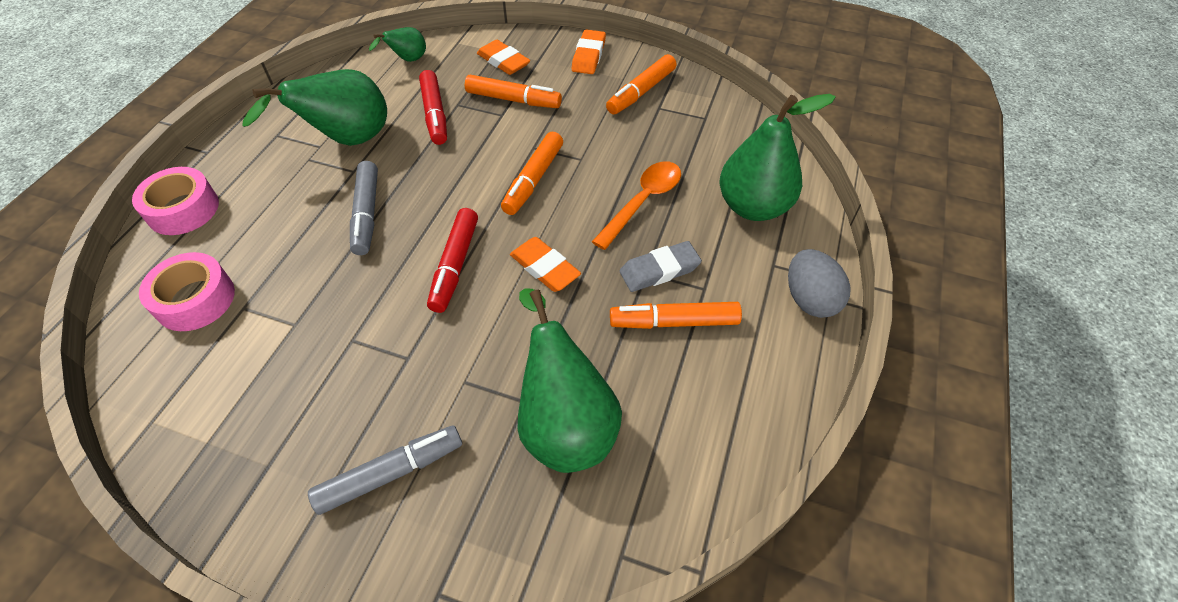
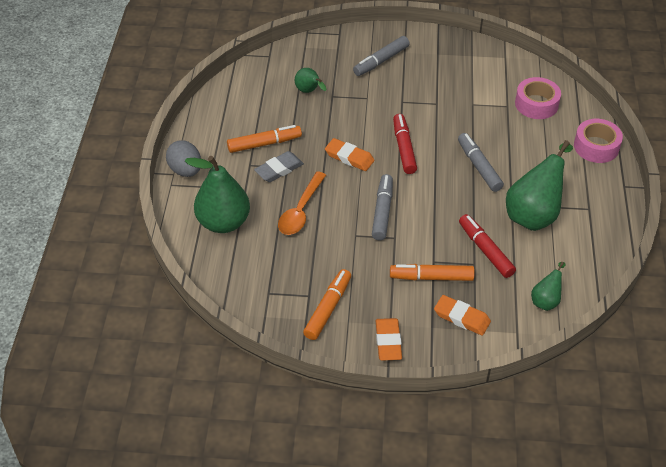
camera: 165 degrees right, 5 degrees down
orange marker [501,132,563,215] -> grey marker [372,174,393,240]
green pear [518,288,622,473] -> green pear [295,68,326,93], size x0.50

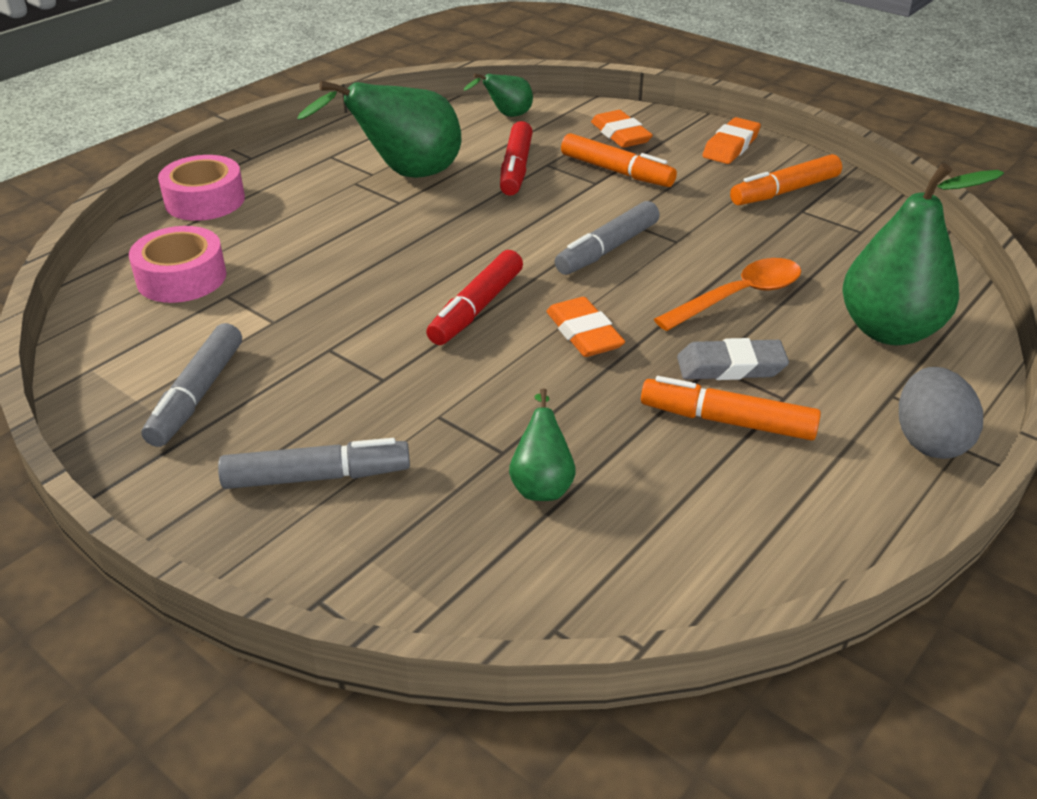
camera: 145 degrees left, 10 degrees down
grey marker [458,133,504,192] -> grey marker moved to [141,323,242,447]

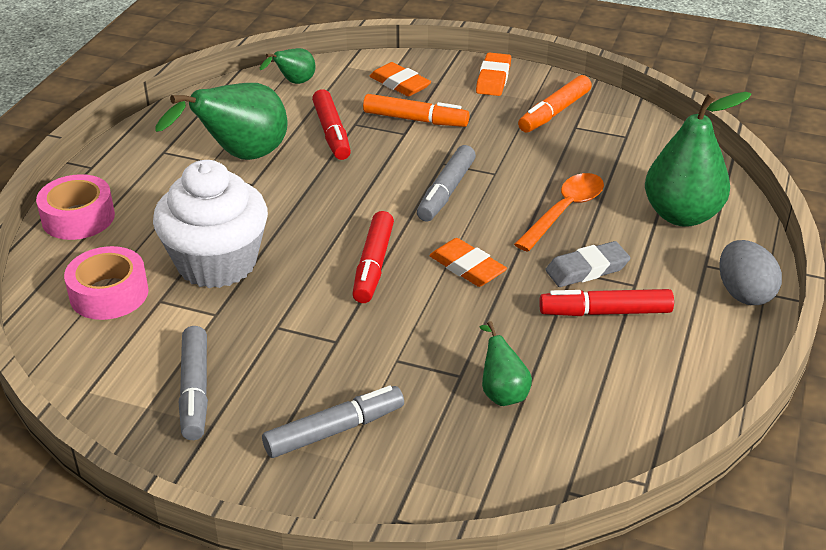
camera: 20 degrees left, 0 degrees up
orange marker [641,376,821,440] -> red marker [539,289,674,316]
none -> white cupcake [153,160,268,288]

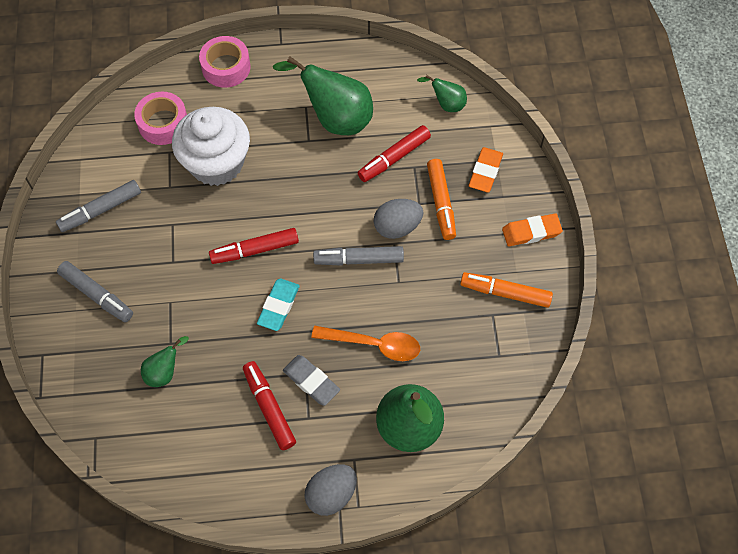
camera: 65 degrees right, 25 degrees up
orange eraser [429,238,507,287] -> turquoise eraser [257,278,300,331]
none -> grey egg [374,199,423,239]

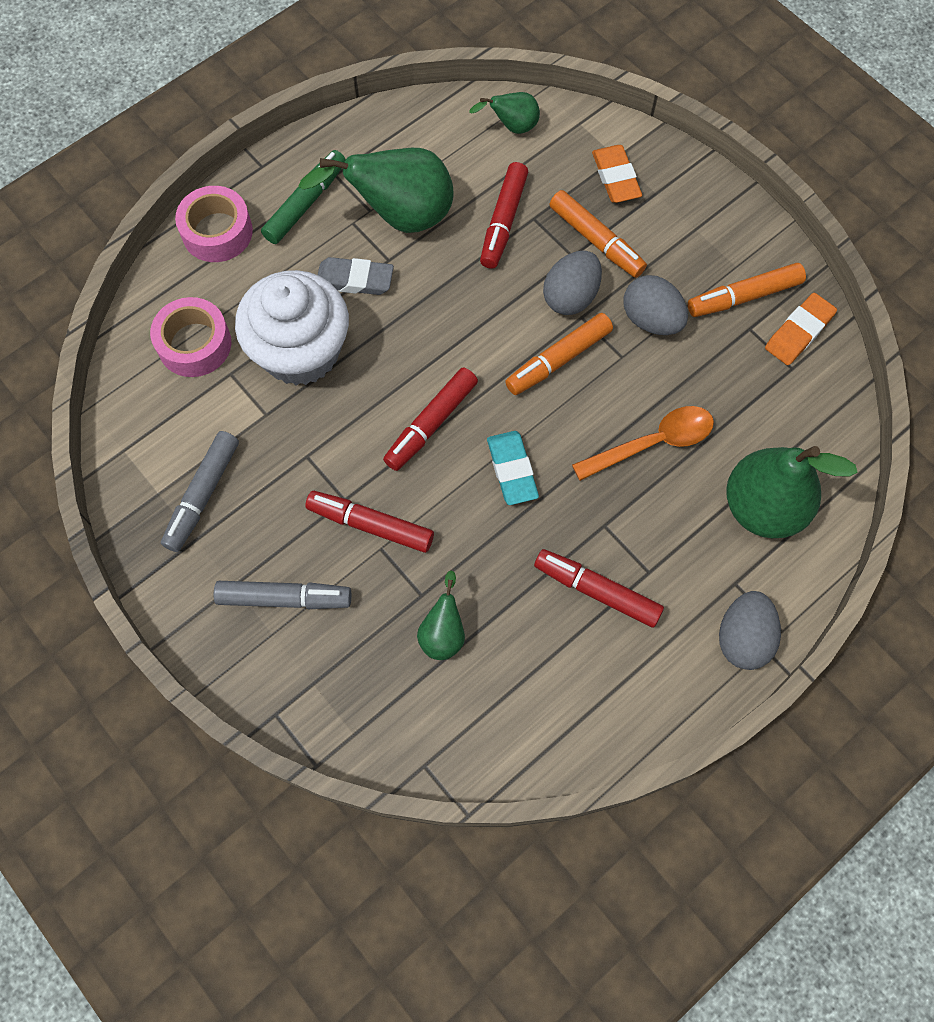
camera: 35 degrees left, 5 degrees up
grey eraser [283,355,340,406] -> grey eraser moved to [318,257,394,295]
grey marker [313,246,404,266] -> orange marker [505,313,613,395]
orange eraser [502,214,563,246] -> orange eraser moved to [765,293,837,365]
none -> green marker [261,150,346,244]
none -> red marker [305,491,434,553]
none -> grey egg [623,275,688,335]

